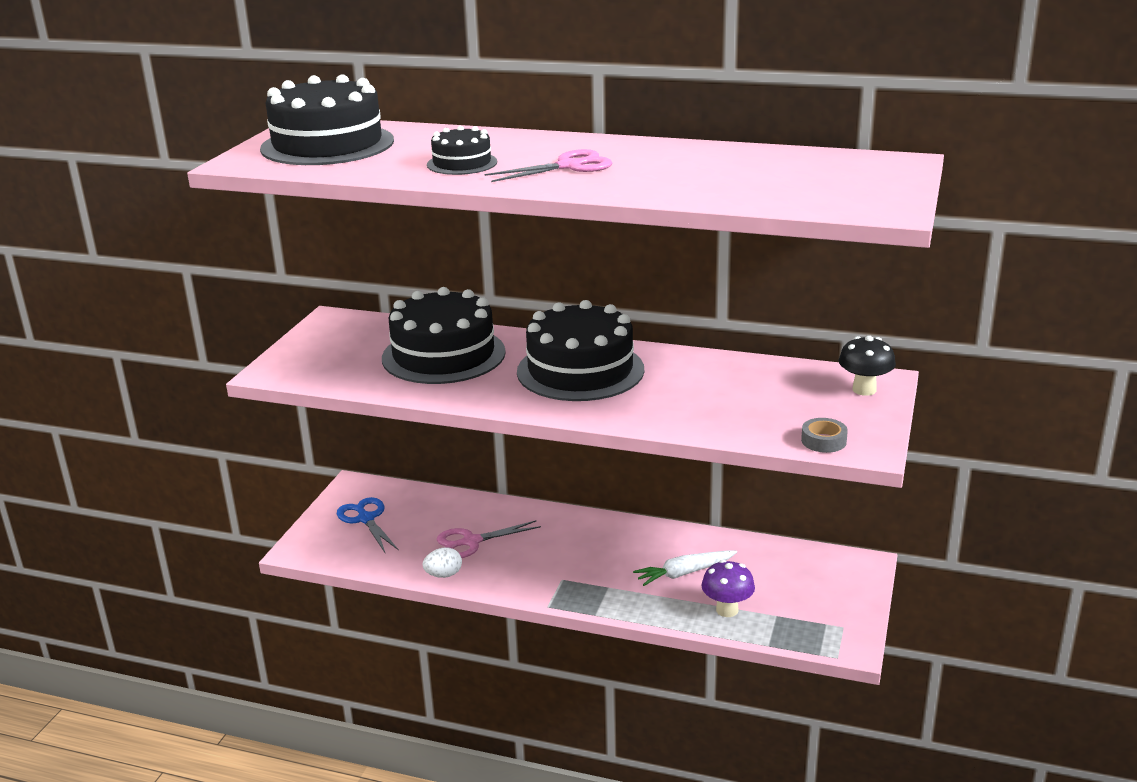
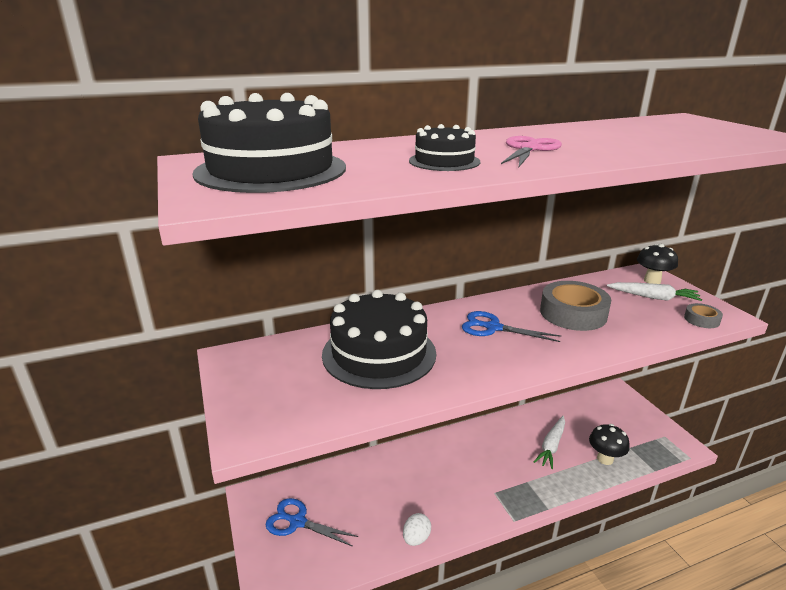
camera: 40 degrees left, 0 degrees up
pink scissors [437,520,541,558] -> none
black cake [517,300,644,401] -> blue scissors [462,311,561,342]
purple mushroom [702,560,755,617] -> black mushroom [589,424,630,465]
none -> grey tape [540,281,611,331]
none -> white carrot [607,282,702,301]

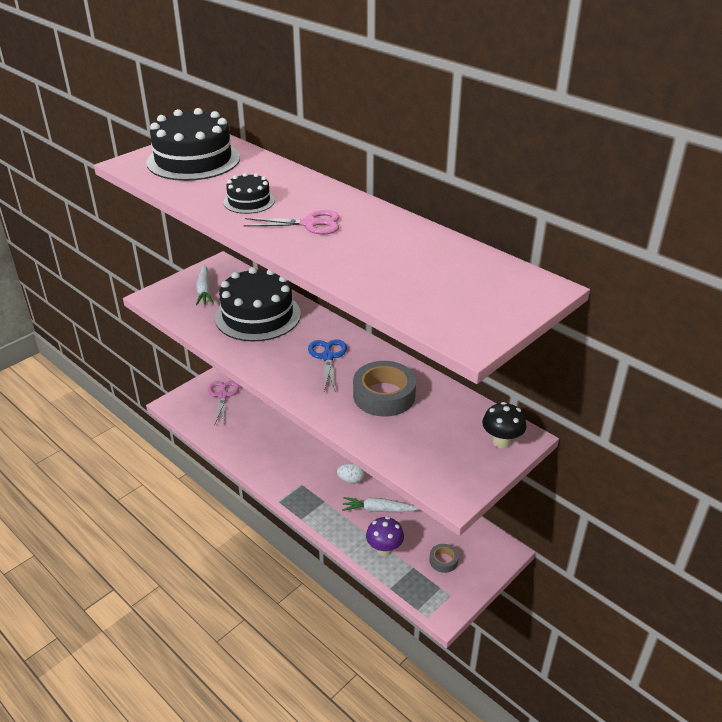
camera: 65 degrees right, 10 degrees up
blue scissors [265,498,358,547] -> pink scissors [208,381,239,424]
white egg [403,513,431,546] -> white egg moved to [337,463,364,484]
black mushroom [589,424,630,465] -> purple mushroom [366,516,404,556]
white carrot [607,282,702,301] -> white carrot moved to [196,264,214,306]
grey tape [684,303,723,328] -> grey tape moved to [429,544,459,573]

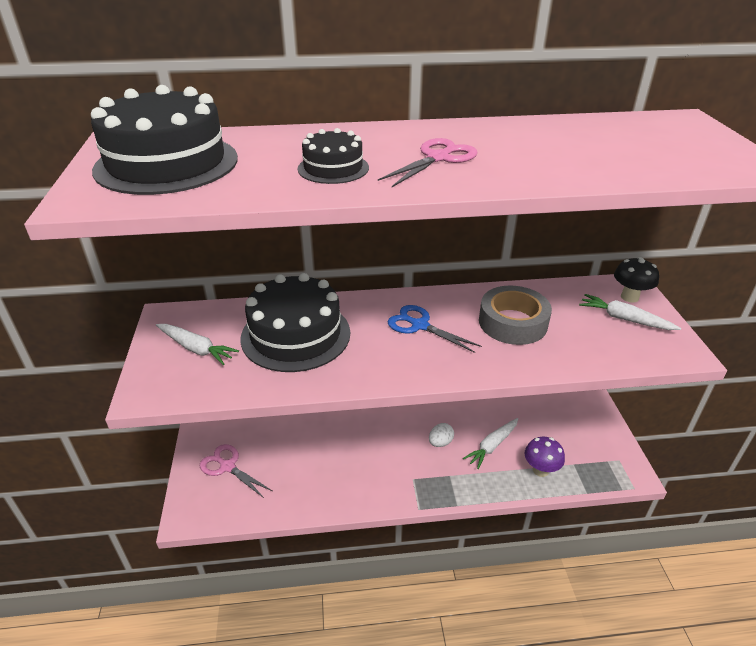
camera: 50 degrees left, 0 degrees up
grey tape [429,544,459,573] -> none
none -> white carrot [579,294,681,330]

